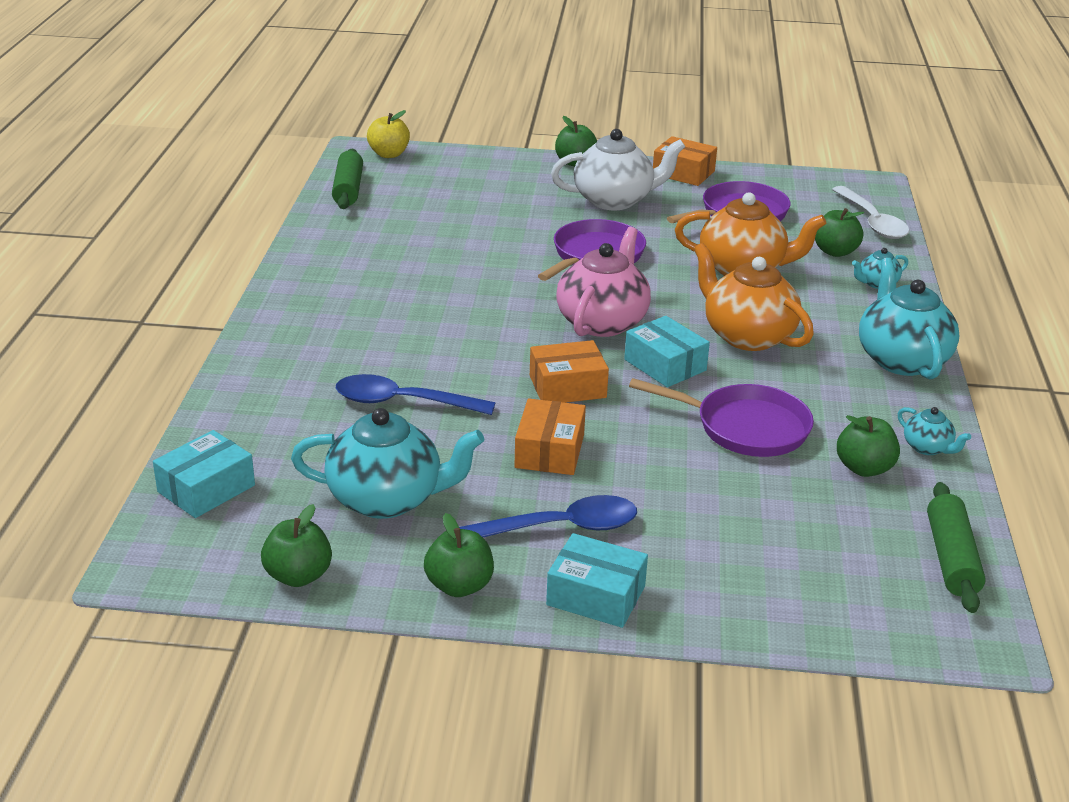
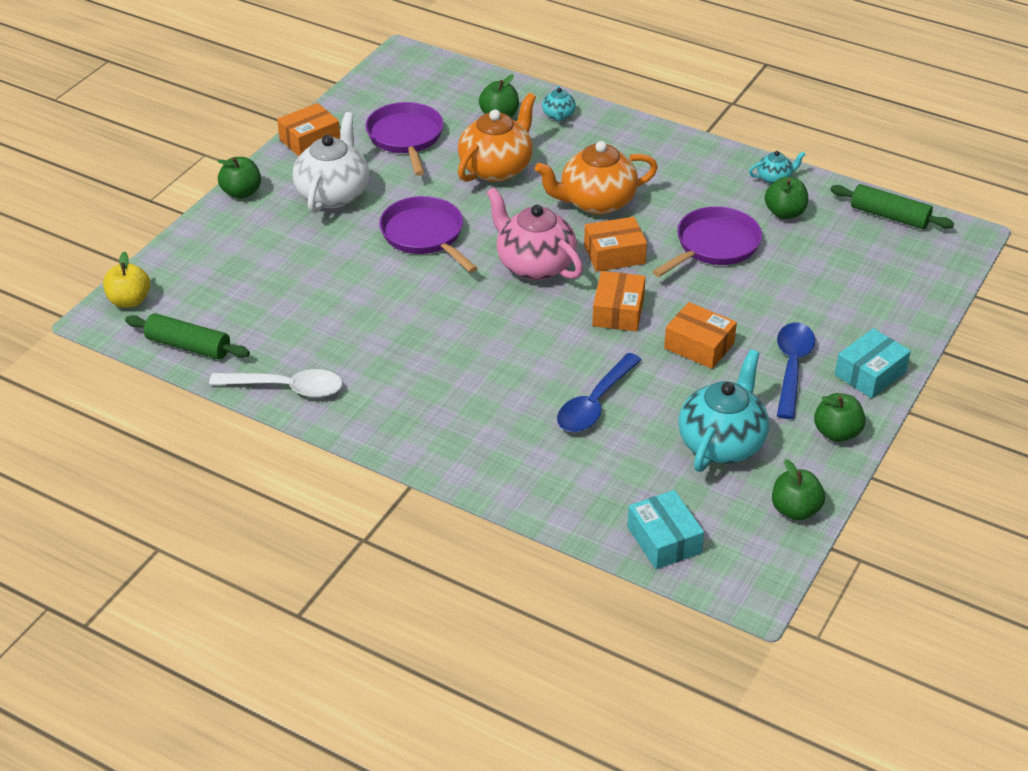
camera: 65 degrees left, 10 degrees up
turquoise box [624,316,710,387] -> orange box [584,217,647,272]
white spoon [832,186,909,239] -> white spoon moved to [209,369,343,397]
turquoise teapot [859,258,959,379] -> none

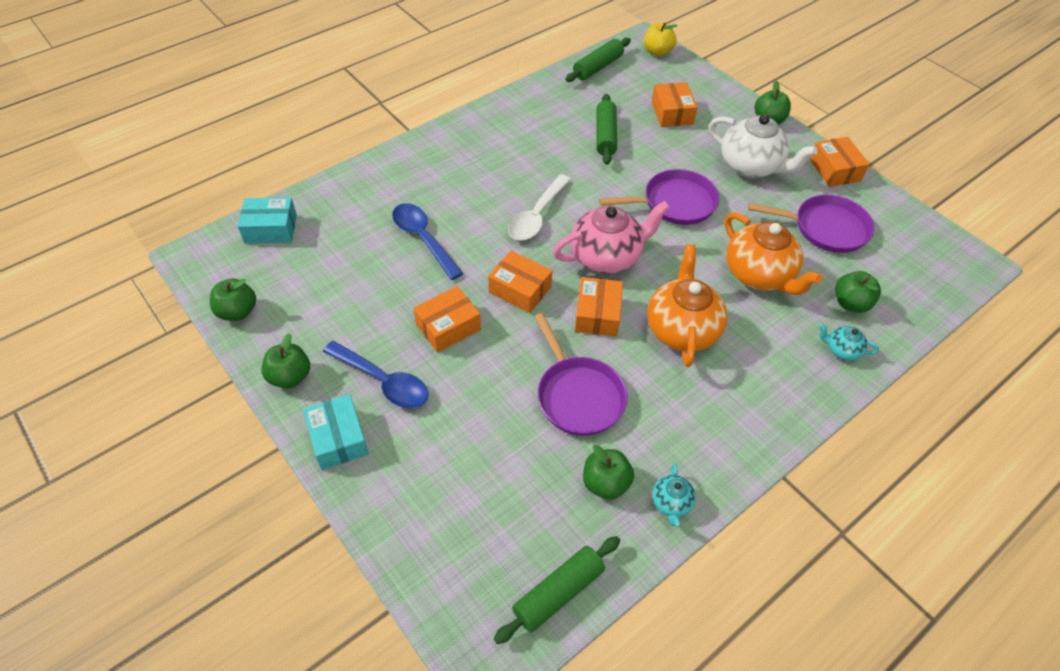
camera: 110 degrees right, 10 degrees up
white spoon [209,369,343,397] -> white spoon moved to [508,174,571,240]
turquoise teapot [678,349,769,472] -> none
none -> green rolling pin [596,94,617,165]
none -> orange box [652,82,698,127]

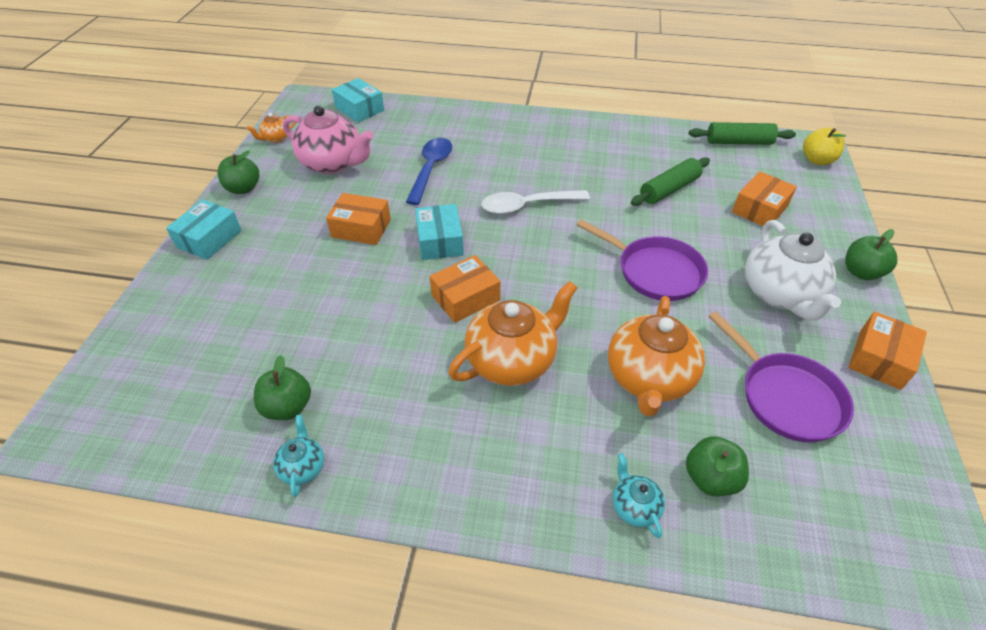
camera: 50 degrees right, 5 degrees down
green apple [210,278,256,321] -> orange teapot [247,113,296,143]
blue spoon [323,341,428,408] -> none
orange box [488,251,552,313] -> turquoise box [415,204,464,260]
green rolling pin [494,536,620,644] -> none
purple pan [534,313,627,436] -> none
pink teapot [553,201,670,274] -> pink teapot moved to [283,105,374,174]
turquoise teapot [652,463,696,526] -> turquoise teapot turned 120 degrees clockwise [273,415,324,497]

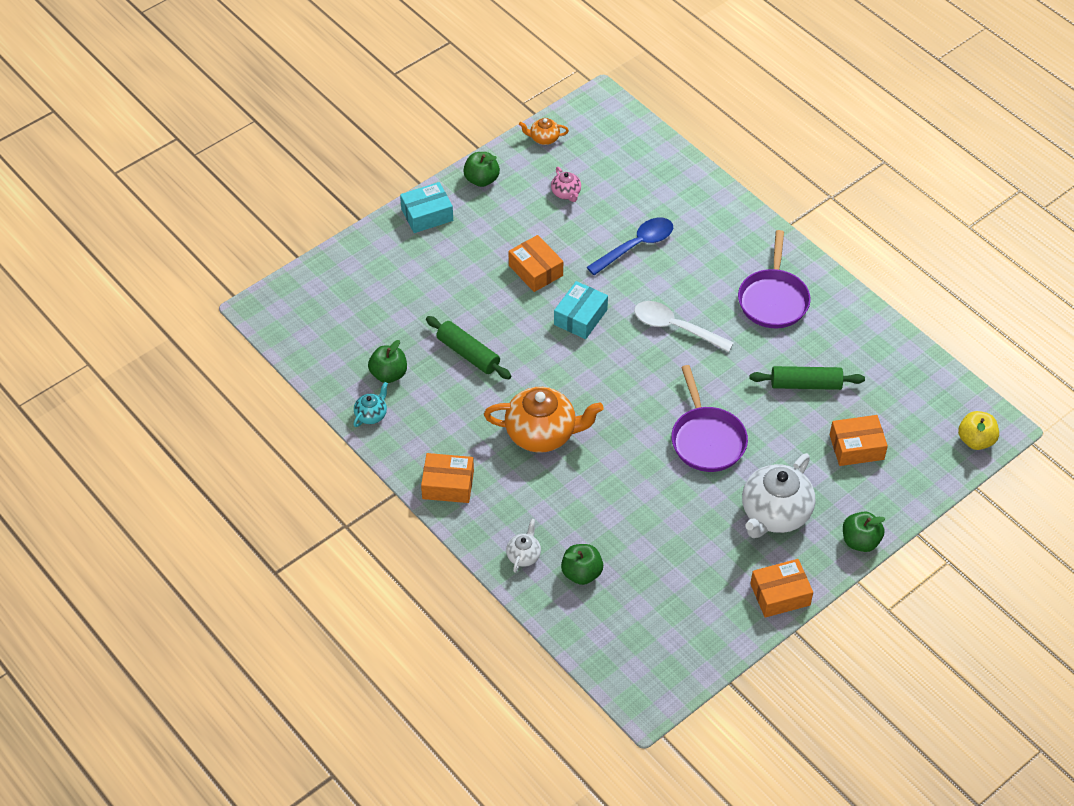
camera: 40 degrees right, 5 degrees up
pink teapot [283,105,374,174] -> pink teapot [551,167,581,202], size x0.47
turquoise box [332,78,384,123] -> none
orange box [430,255,500,323] -> orange box moved to [421,453,474,503]
orange teapot [608,296,705,417] -> none
turquoise teapot [613,453,665,538] -> white teapot [506,519,541,573]
green rolling pin [689,122,796,145] -> green rolling pin moved to [426,316,512,379]
purple pan [708,311,854,442] -> purple pan moved to [738,230,811,328]

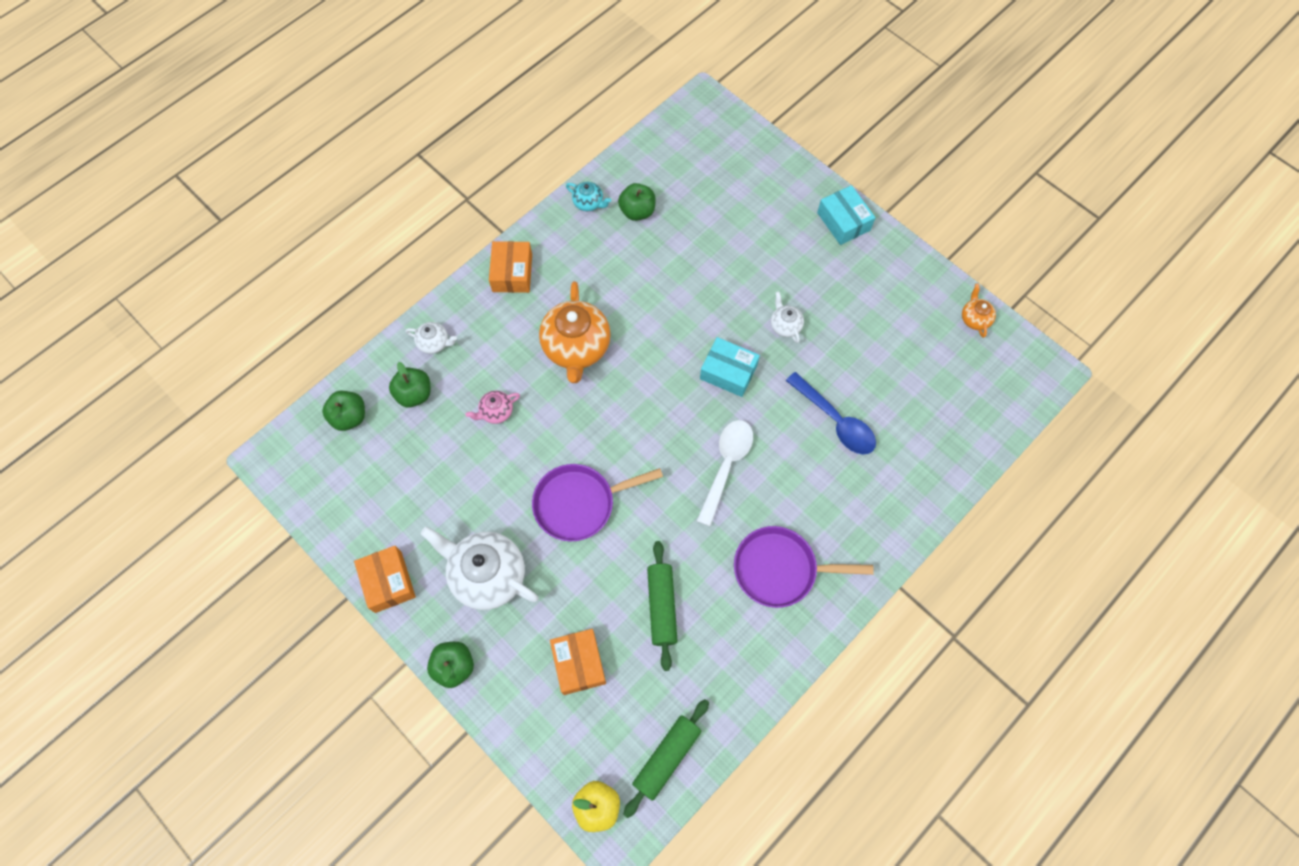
camera: 85 degrees right, 15 degrees up
green rolling pin [426,316,512,379] -> green rolling pin moved to [623,699,709,818]
green apple [463,152,500,187] -> green apple moved to [322,391,365,431]
orange box [509,235,563,292] -> white teapot [771,292,804,343]
pink teapot [551,167,581,202] -> pink teapot moved to [466,391,520,424]

